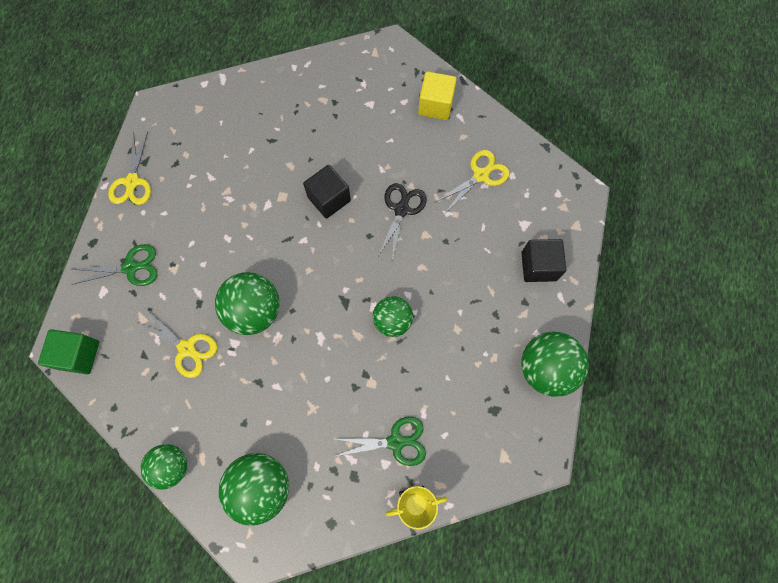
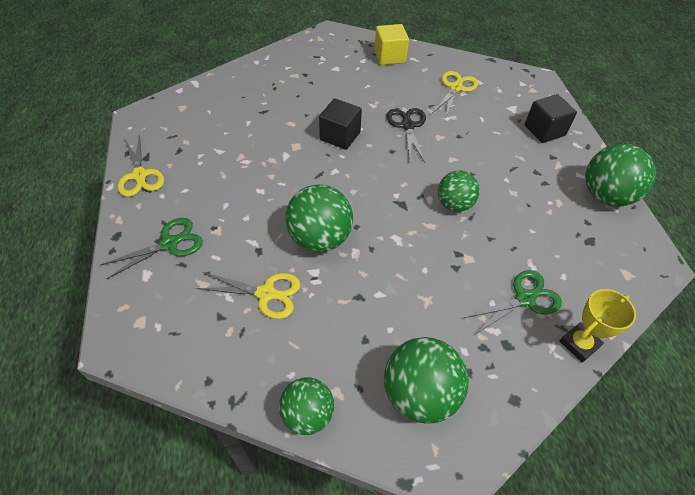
camera: 25 degrees left, 20 degrees down
green cube [38,329,99,374] -> none

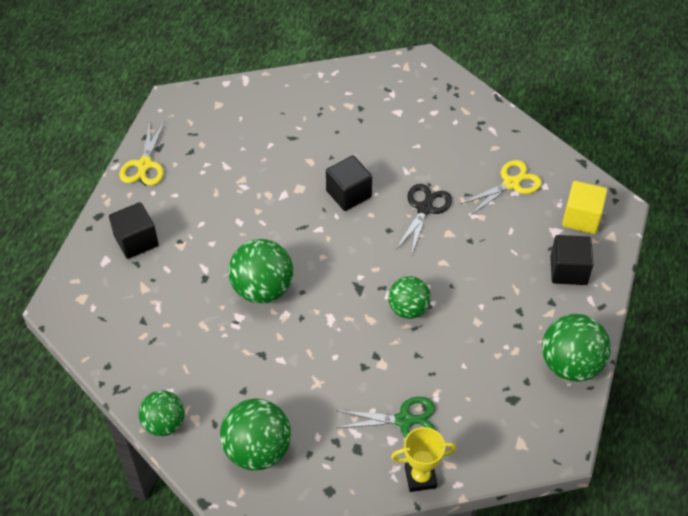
camera: 30 degrees right, 0 degrees up
green scissors [100,218,203,279] -> black cube [109,202,159,259]
yellow scissors [196,272,300,319] -> none
yellow cube [374,24,409,65] -> yellow cube moved to [562,181,607,234]

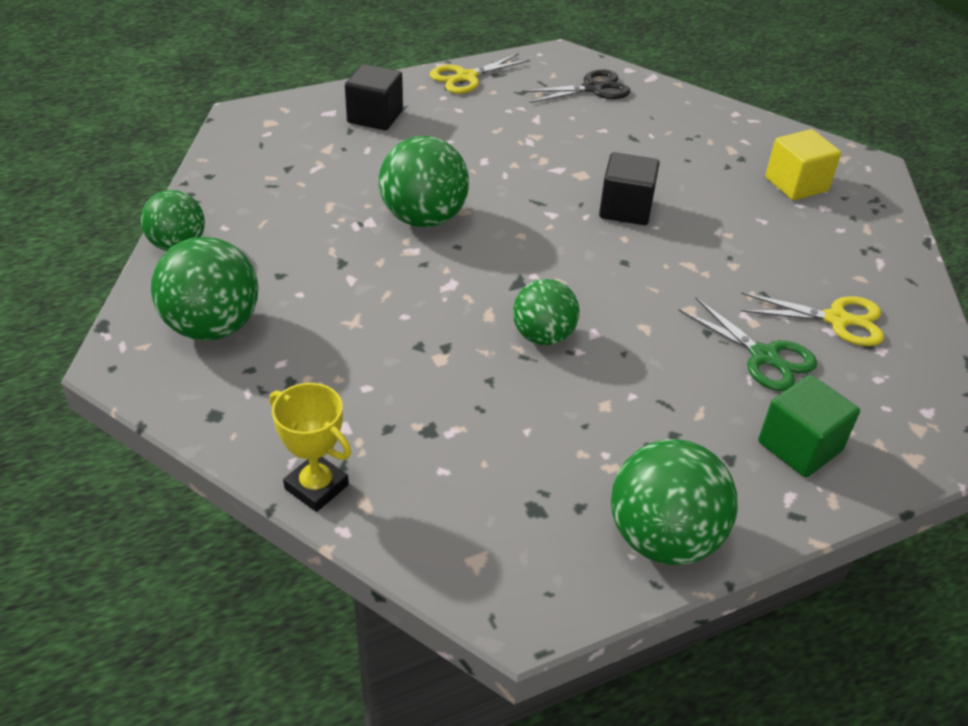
camera: 45 degrees right, 10 degrees down
green scissors [336,397,436,438] -> green scissors moved to [679,297,817,391]
black scissors [397,184,452,253] -> black scissors moved to [522,69,630,103]
black cube [550,235,594,285] -> green cube [758,375,860,478]
yellow cube [562,181,607,234] -> yellow cube moved to [765,129,841,200]

